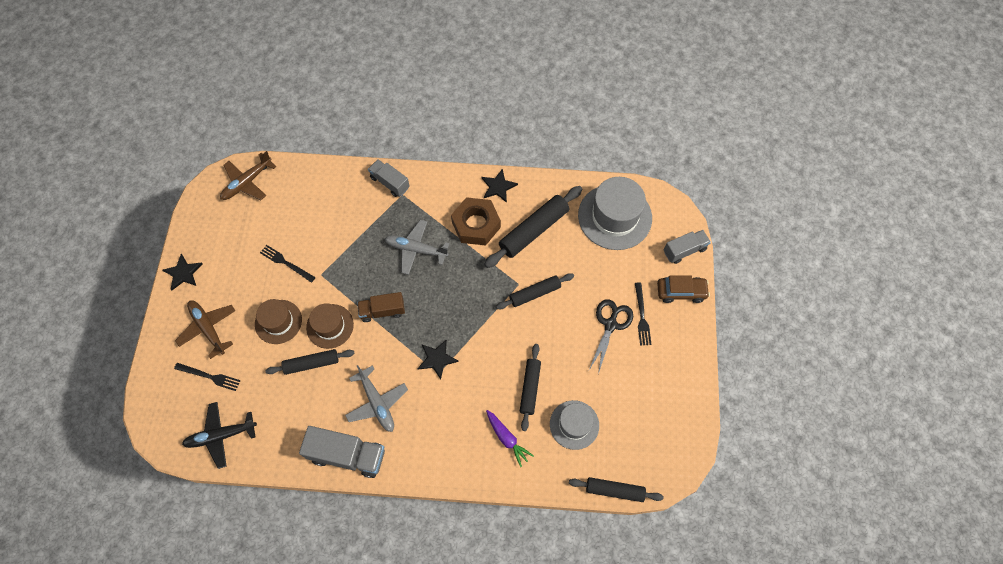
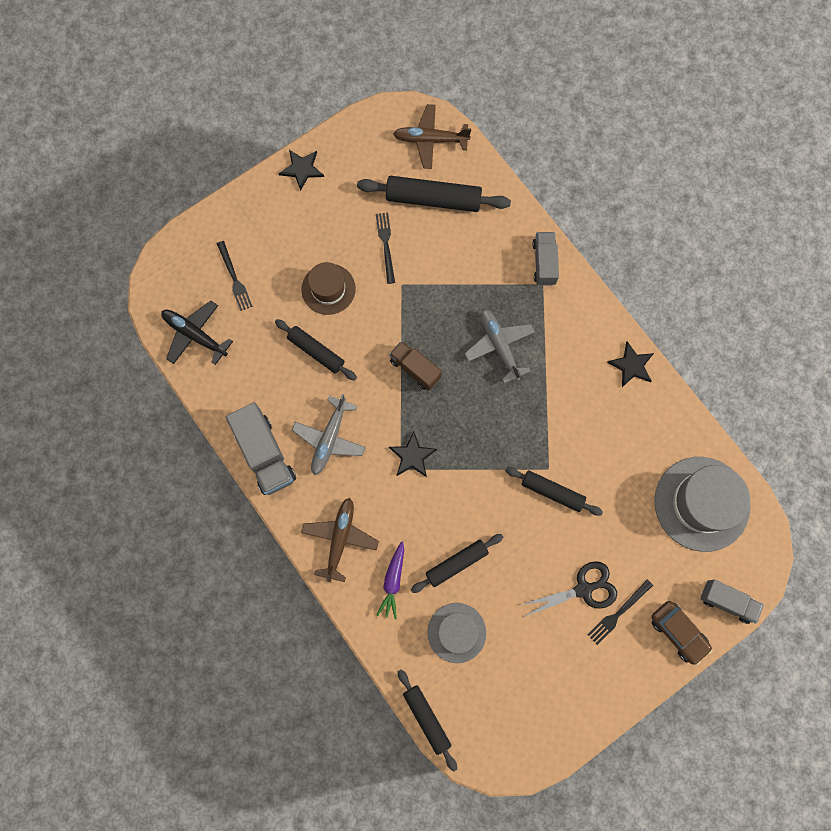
camera: 50 degrees right, 10 degrees up
brown plane [175,300,235,359] -> brown plane moved to [301,498,379,582]
brown hat [306,303,354,349] -> none
brown nut [451,197,501,245] -> none
black rolling pin [484,186,582,268] -> black rolling pin moved to [357,176,511,212]

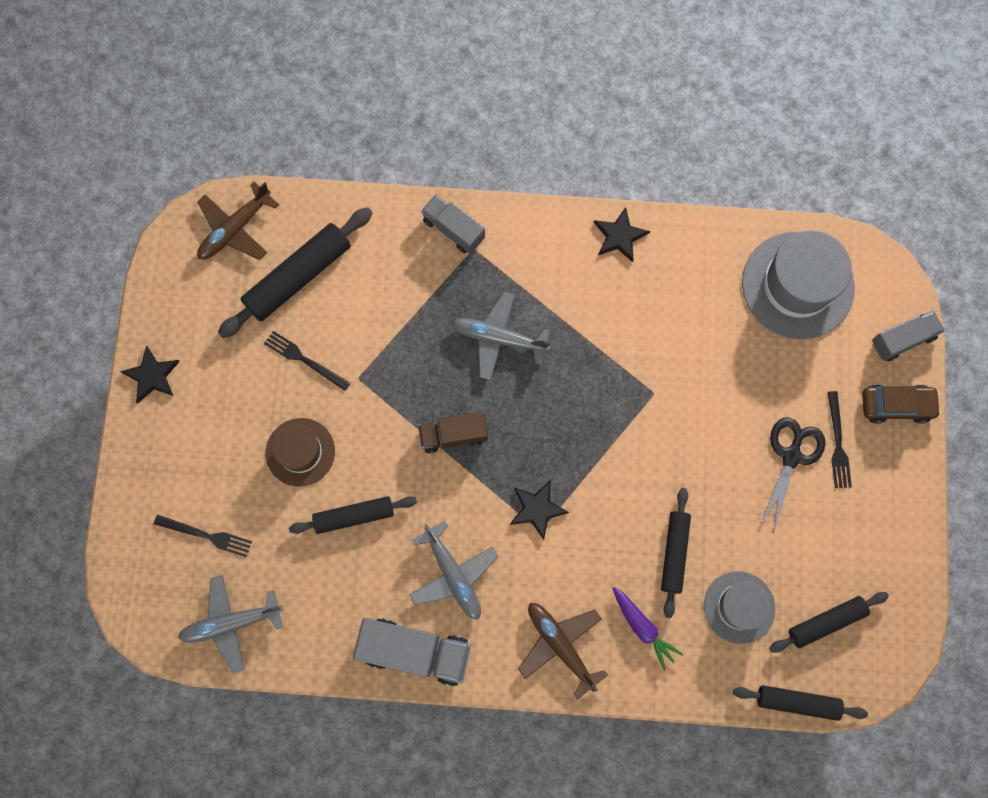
camera: 50 degrees left, 0 degrees up
black plane [161,301,233,365] -> grey plane [178,575,283,673]
black rolling pin [505,467,603,516] -> black rolling pin moved to [769,592,889,653]

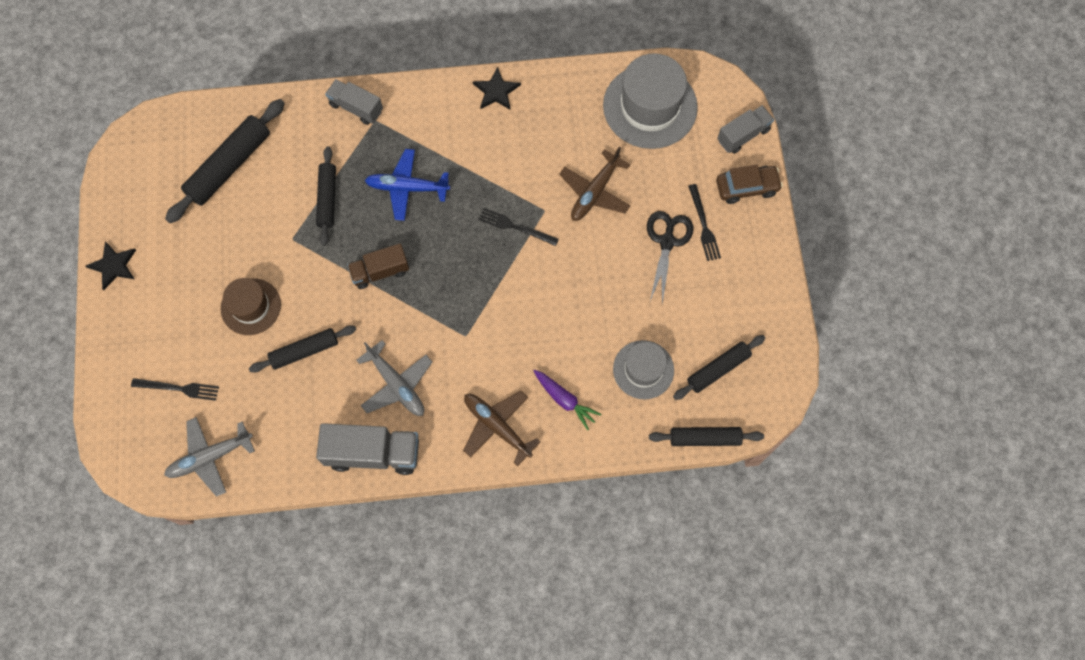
camera: 10 degrees left, 5 degrees down
brown plane [197,182,279,260] -> brown plane moved to [559,146,630,221]
black fork [264,331,350,391] -> black fork moved to [478,208,559,246]
grey plane [452,292,550,380] -> blue plane [365,149,450,221]
black star [510,481,569,540] -> none
black rolling pin [661,488,691,618] -> black rolling pin moved to [316,147,336,246]

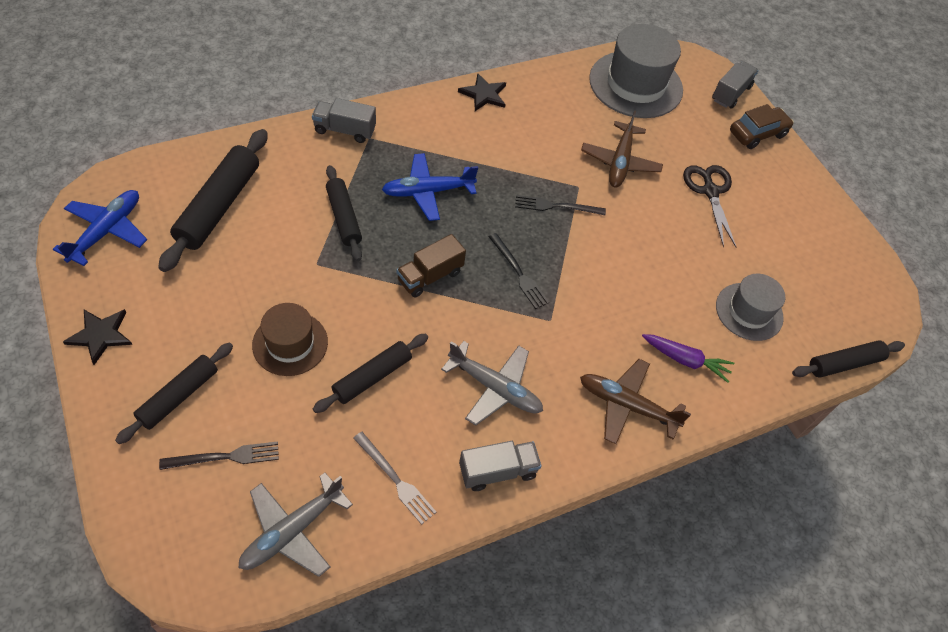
camera: 25 degrees left, 15 degrees down
grey truck [316,423,419,475] -> grey truck [459,441,542,491], size x0.64
black rolling pin [673,335,765,400] -> black rolling pin moved to [115,343,233,444]
black fork [688,184,721,261] -> black fork moved to [489,233,549,309]
none -> blue plane [53,190,147,266]
none -> grey fork [353,432,437,525]

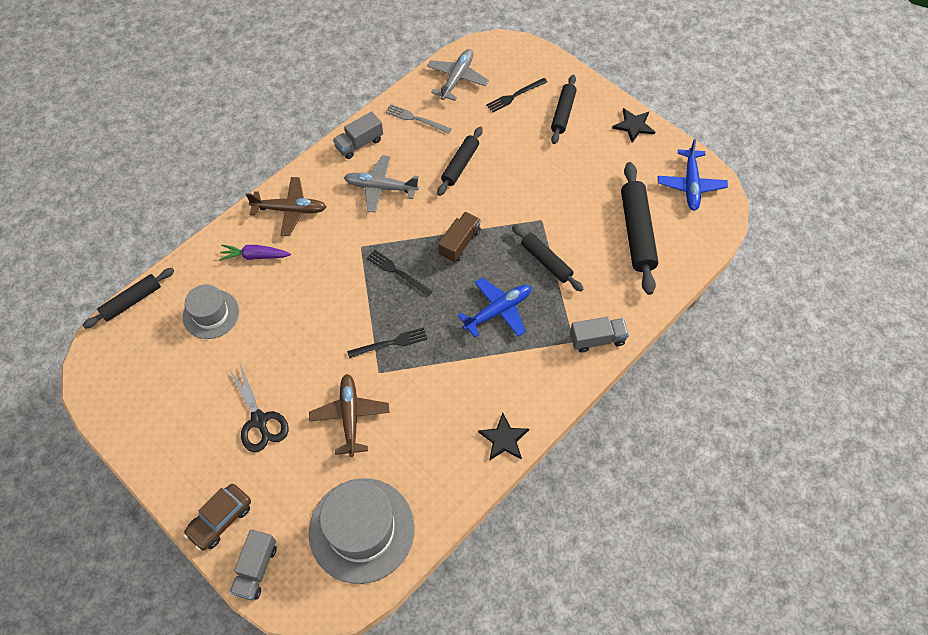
camera: 165 degrees right, 5 degrees up
brown hat [252,303,328,376] -> none

